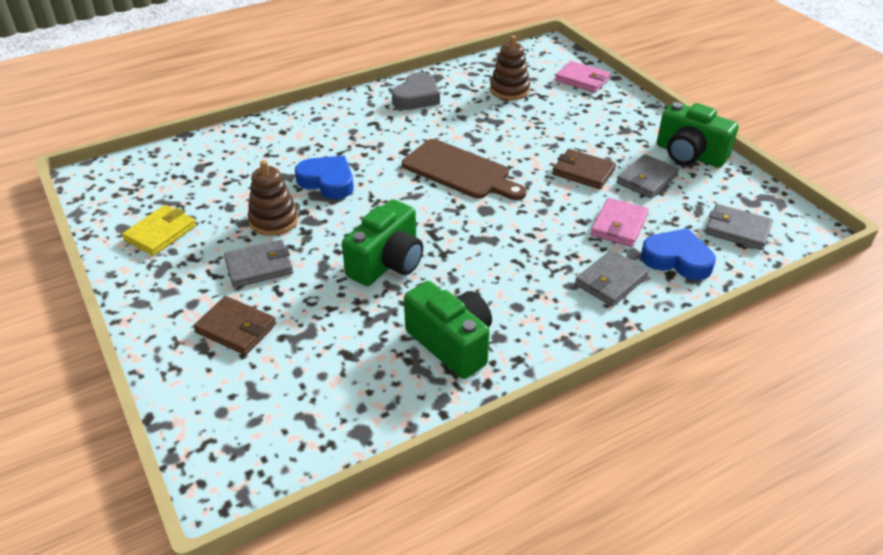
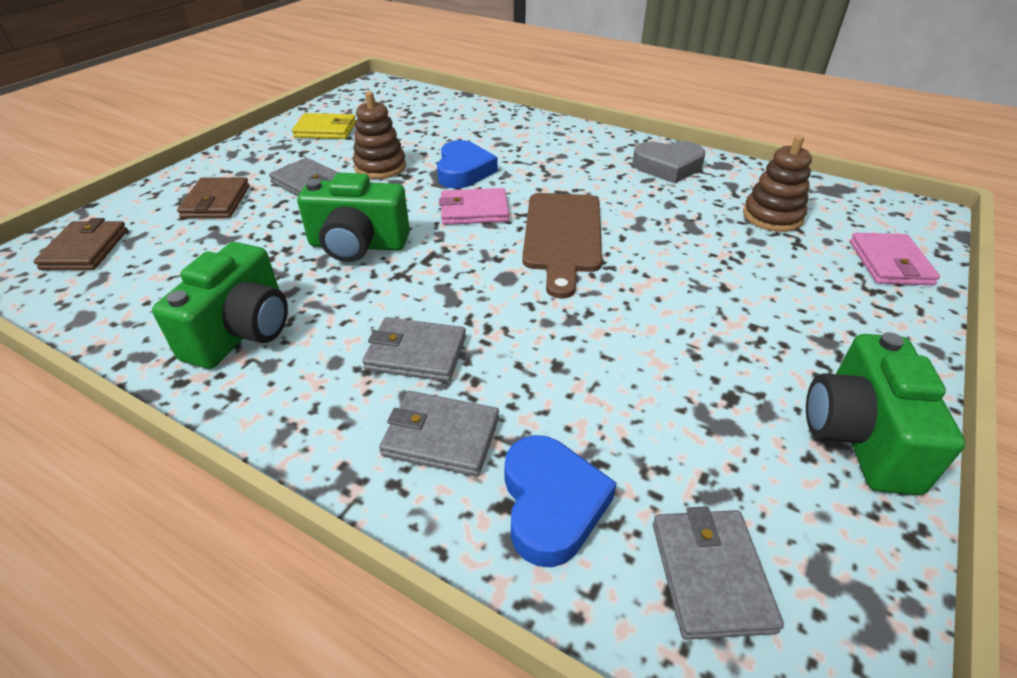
camera: 60 degrees right, 0 degrees up
brown wallet [552,149,616,189] -> brown wallet moved to [34,218,128,270]
pink wallet [591,198,649,247] -> pink wallet moved to [439,188,509,225]
grey wallet [617,154,679,198] -> grey wallet moved to [362,317,466,382]

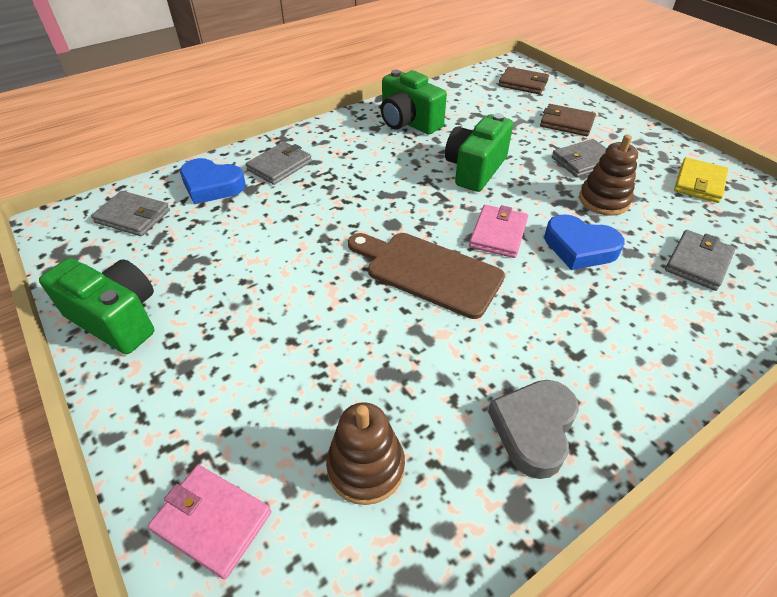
camera: 115 degrees right, 5 degrees up
grey wallet [362,317,466,382] -> grey wallet moved to [665,230,736,291]

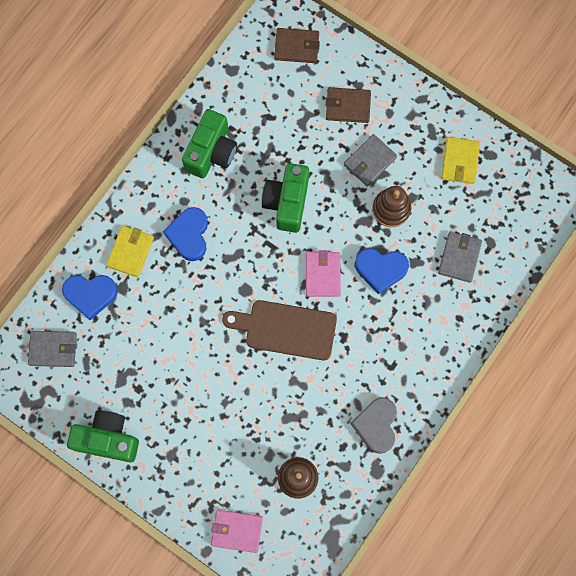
camera: 20 degrees left, 30 degrees up
grey wallet [246,142,312,185] -> yellow wallet [106,225,154,277]
green camera [381,70,447,134] -> green camera turned 90 degrees counterclockwise [182,109,237,178]
none -> blue heart [163,207,208,261]

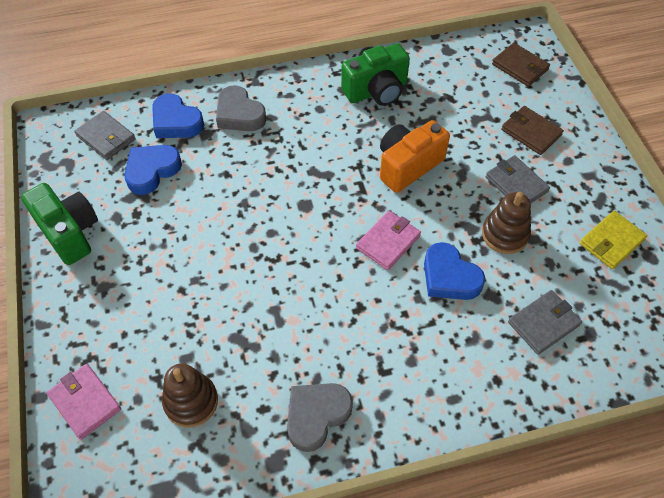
camera: 40 degrees right, 20 degrees down
yellow wallet [106,225,154,277] -> grey heart [216,85,266,131]
blue heart [163,207,208,261] -> blue heart moved to [124,145,182,195]
brown cutting board [222,300,337,360] -> none
green camera [262,163,309,233] -> orange camera [380,120,450,193]
grey wallet [344,134,397,187] -> grey wallet turned 60 degrees clockwise [486,155,550,203]

